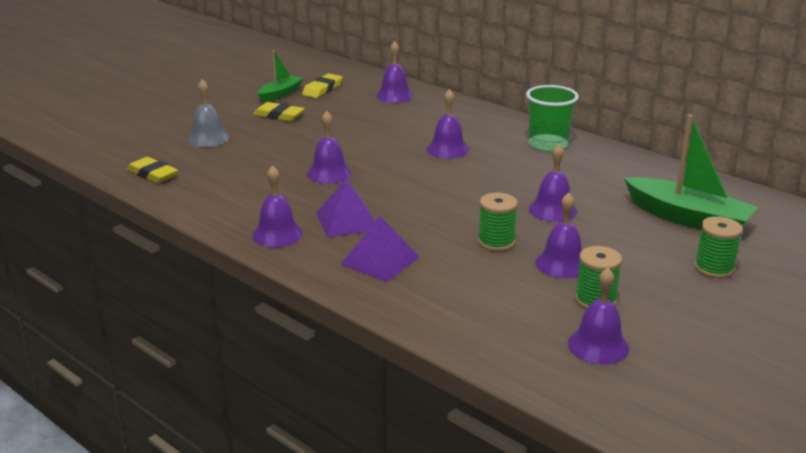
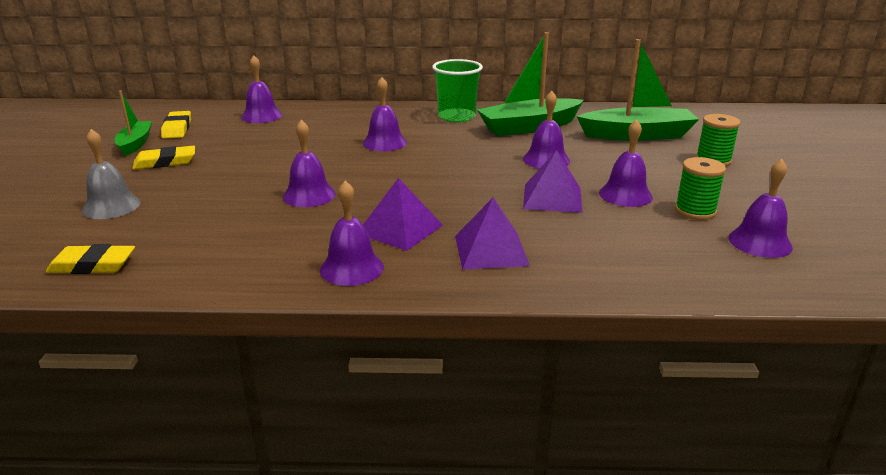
camera: 40 degrees left, 0 degrees up
green spool [478,193,518,251] -> purple pyramid [523,150,583,213]
none -> green boat [477,32,584,136]

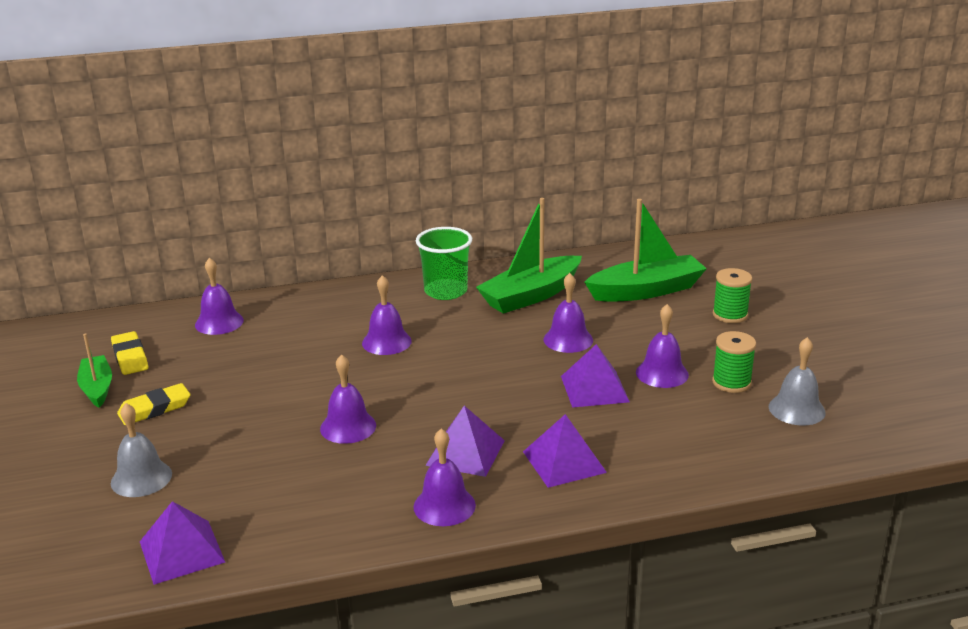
camera: 15 degrees left, 0 degrees up
yellow eraser [46,244,135,274] -> purple pyramid [140,501,225,585]
purple bell [728,159,793,258] -> grey bell [769,337,826,425]

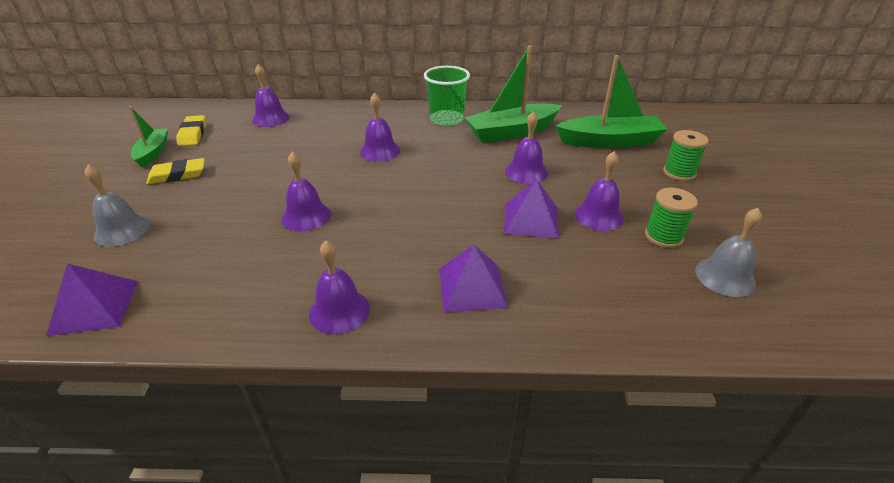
camera: 15 degrees right, 10 degrees up
purple pyramid [425,406,505,477] -> none

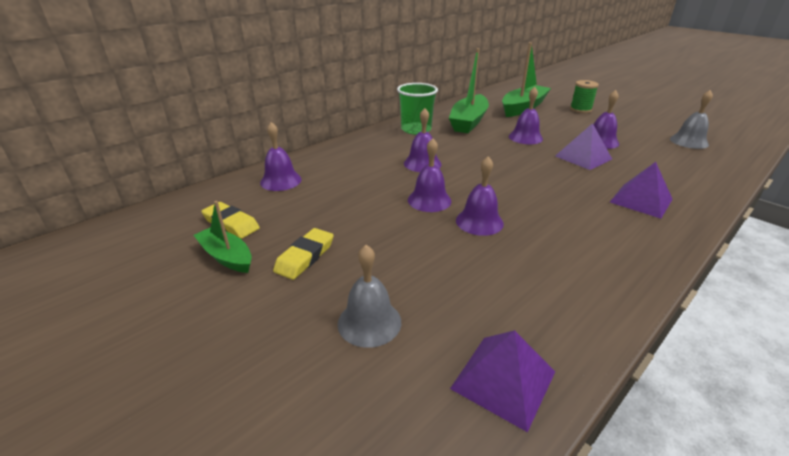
camera: 45 degrees left, 5 degrees down
purple bell [309,240,370,334] -> purple bell moved to [408,138,451,212]
green spool [645,188,698,248] -> none

